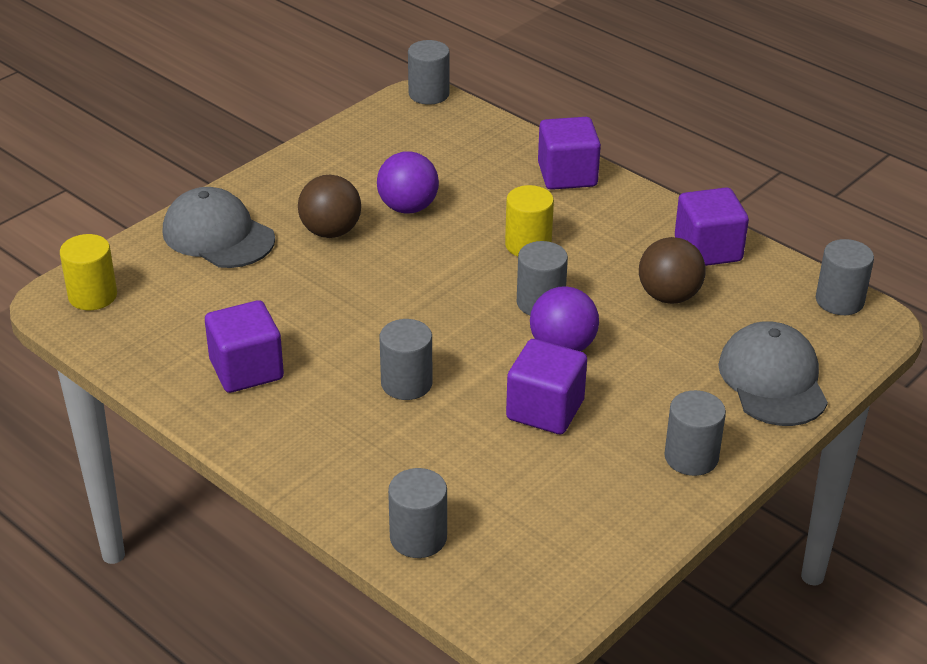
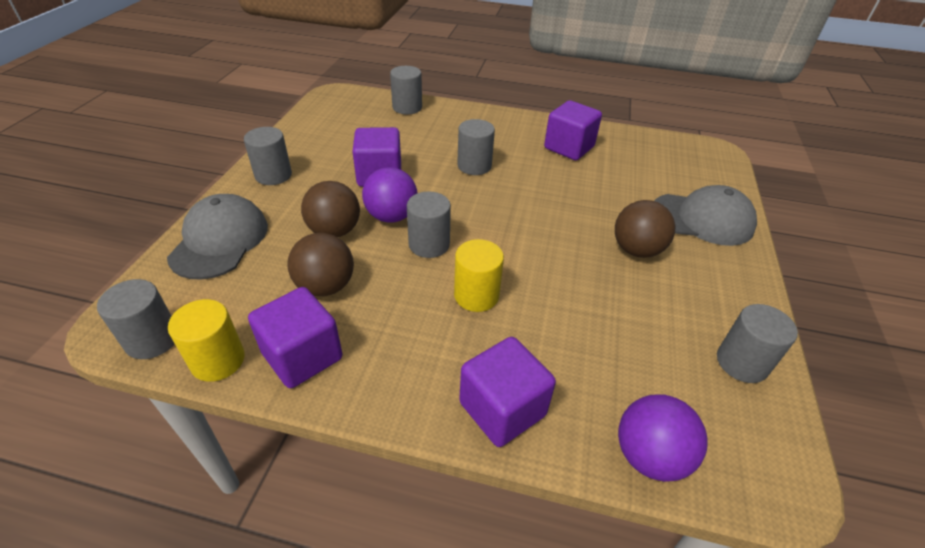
camera: 150 degrees right, 5 degrees up
yellow cylinder [60,234,117,310] -> yellow cylinder moved to [168,299,245,382]
purple ball [377,151,439,213] -> purple ball moved to [618,395,708,482]
grey cylinder [408,40,450,105] -> grey cylinder moved to [717,304,798,383]
grey cap [718,321,828,426] -> grey cap turned 135 degrees counterclockwise [167,194,268,280]
none -> brown ball [301,181,360,237]

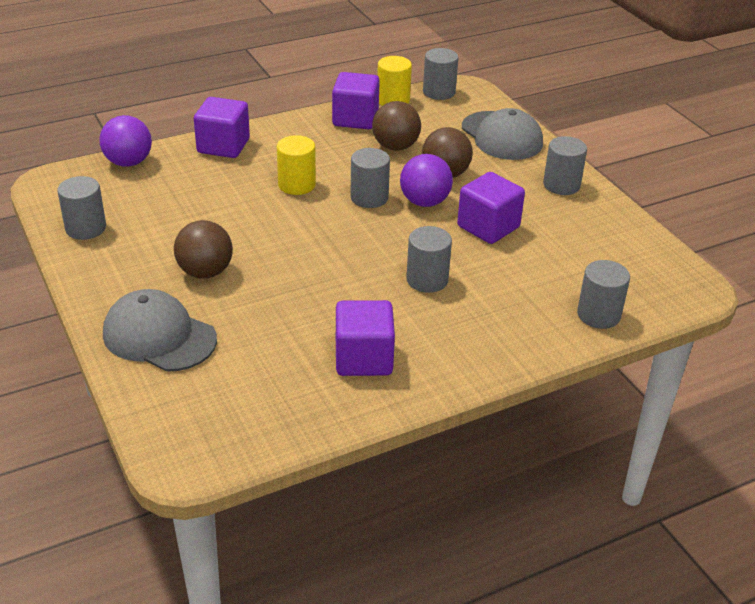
camera: 140 degrees right, 5 degrees down
grey cap [654,185,757,246] -> grey cap turned 60 degrees clockwise [103,289,217,372]

